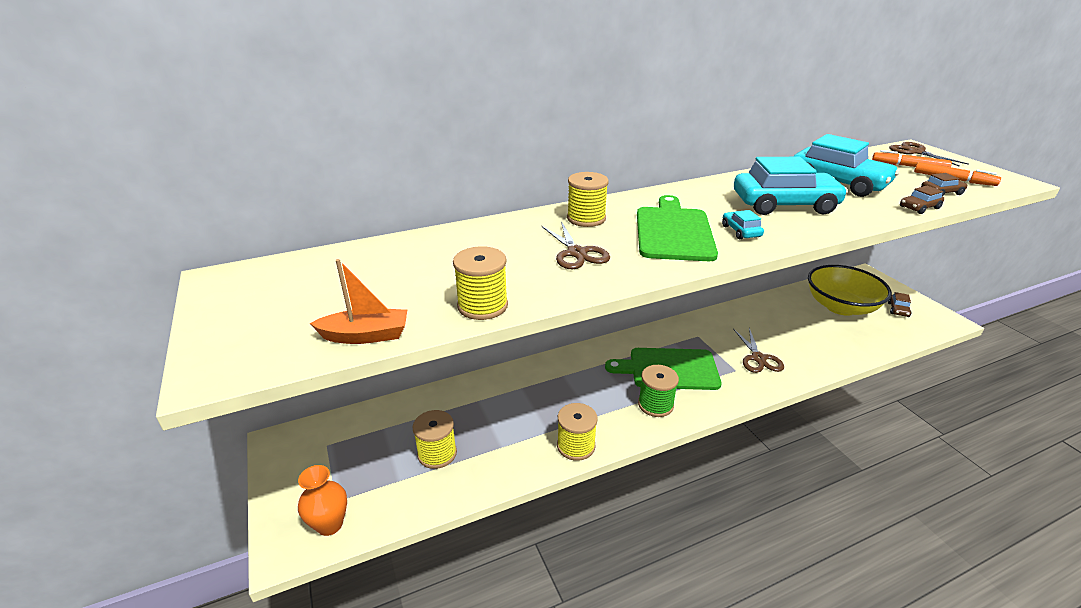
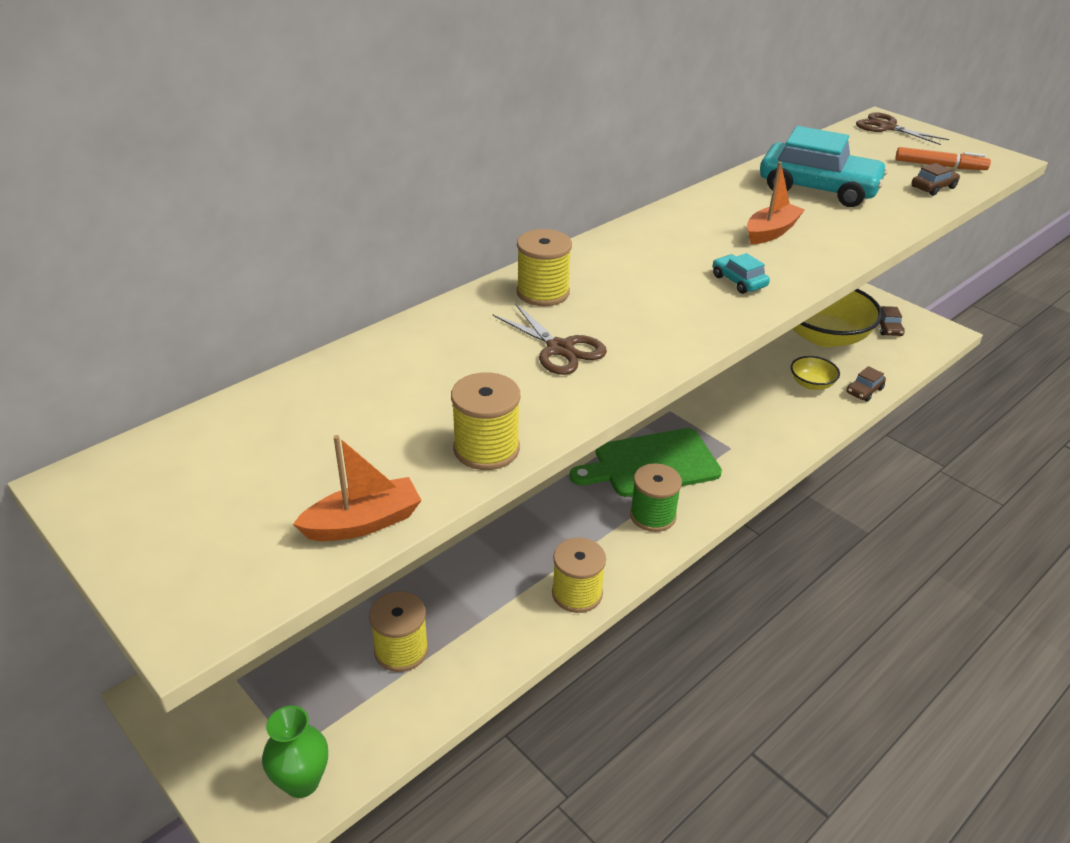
camera: 20 degrees left, 5 degrees up
orange vase [298,465,347,536] -> green vase [262,706,328,798]
green cutting board [637,195,718,261] -> none
brown scissors [733,328,784,373] -> none
turquoise car [734,157,848,215] -> orange boat [747,162,805,244]
orange marker [872,150,952,167] -> none
brown car [900,186,944,214] -> brown car moved to [846,366,886,402]
none -> yellow bowl [790,356,840,390]

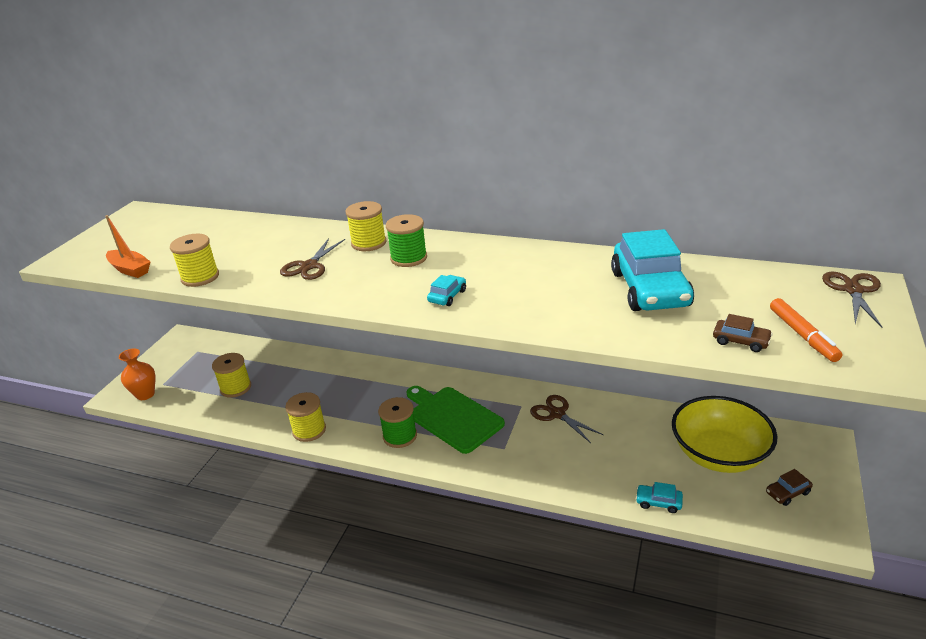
camera: 65 degrees right, 5 degrees down
green vase [262,706,328,798] -> orange vase [119,348,155,400]
orange boat [747,162,805,244] -> none
yellow bowl [790,356,840,390] -> none
brown car [846,366,886,402] -> turquoise car [636,482,683,513]
none -> green spool [386,214,427,267]
none -> brown scissors [530,395,604,443]

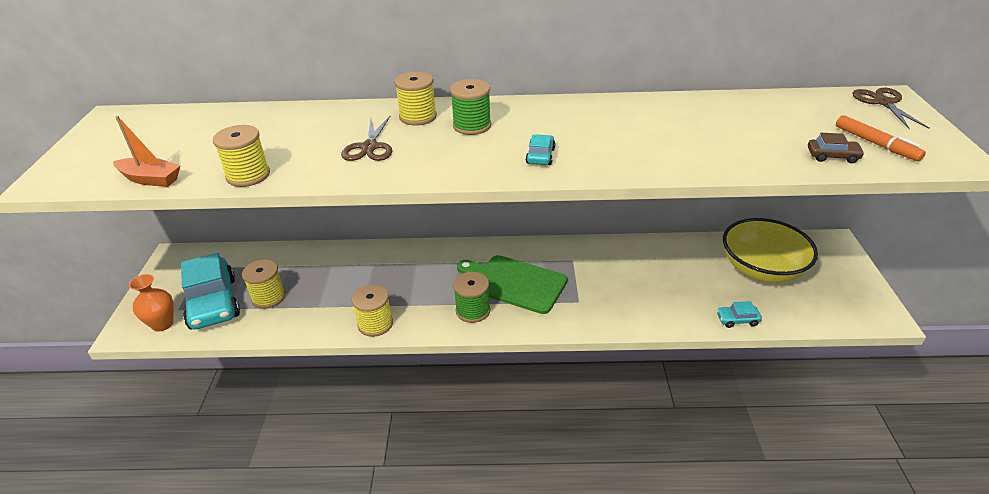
camera: 20 degrees left, 5 degrees up
brown scissors [530,395,604,443] -> none
turquoise car [611,229,694,311] -> turquoise car moved to [181,253,240,330]
brown car [766,469,813,506] -> none

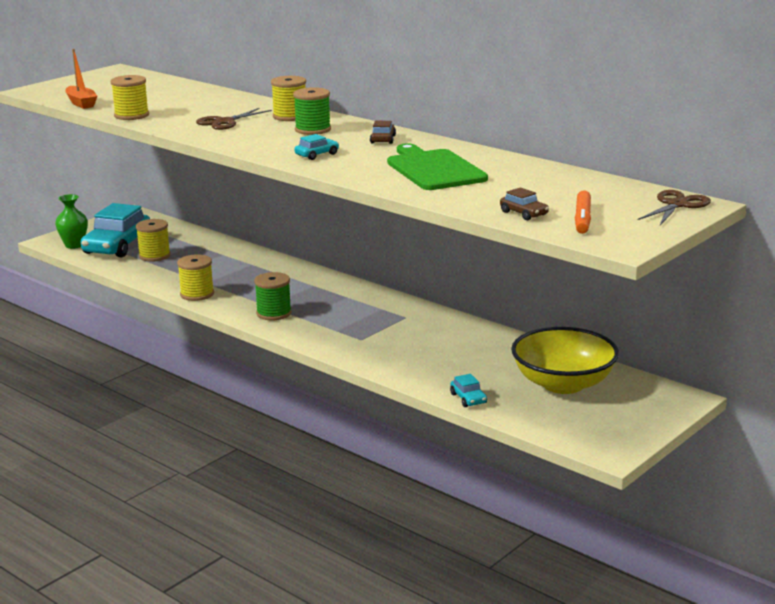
camera: 40 degrees right, 15 degrees down
orange vase [129,274,174,332] -> green vase [55,194,88,249]
green cutting board [457,255,567,314] -> green cutting board moved to [387,143,488,190]
turquoise car [717,301,762,328] -> turquoise car turned 150 degrees counterclockwise [450,374,487,407]
none -> brown car [370,121,396,144]

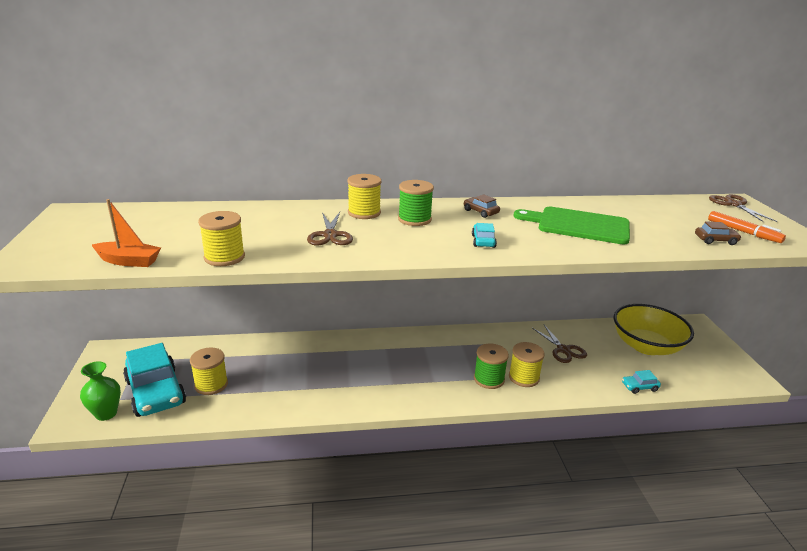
camera: 50 degrees left, 5 degrees up
yellow spool [177,254,214,301] -> yellow spool moved to [509,342,545,387]
green spool [254,272,292,320] -> green spool moved to [474,343,509,389]
turquoise car [450,374,487,407] -> turquoise car turned 150 degrees clockwise [622,370,661,394]
none -> brown scissors [532,325,587,363]

